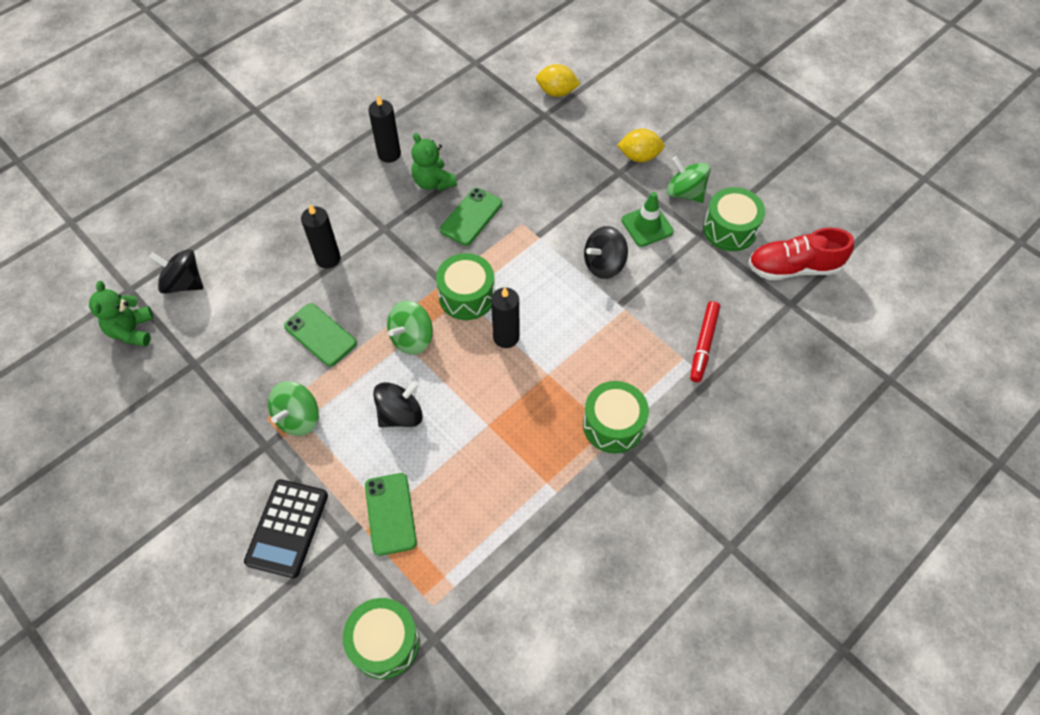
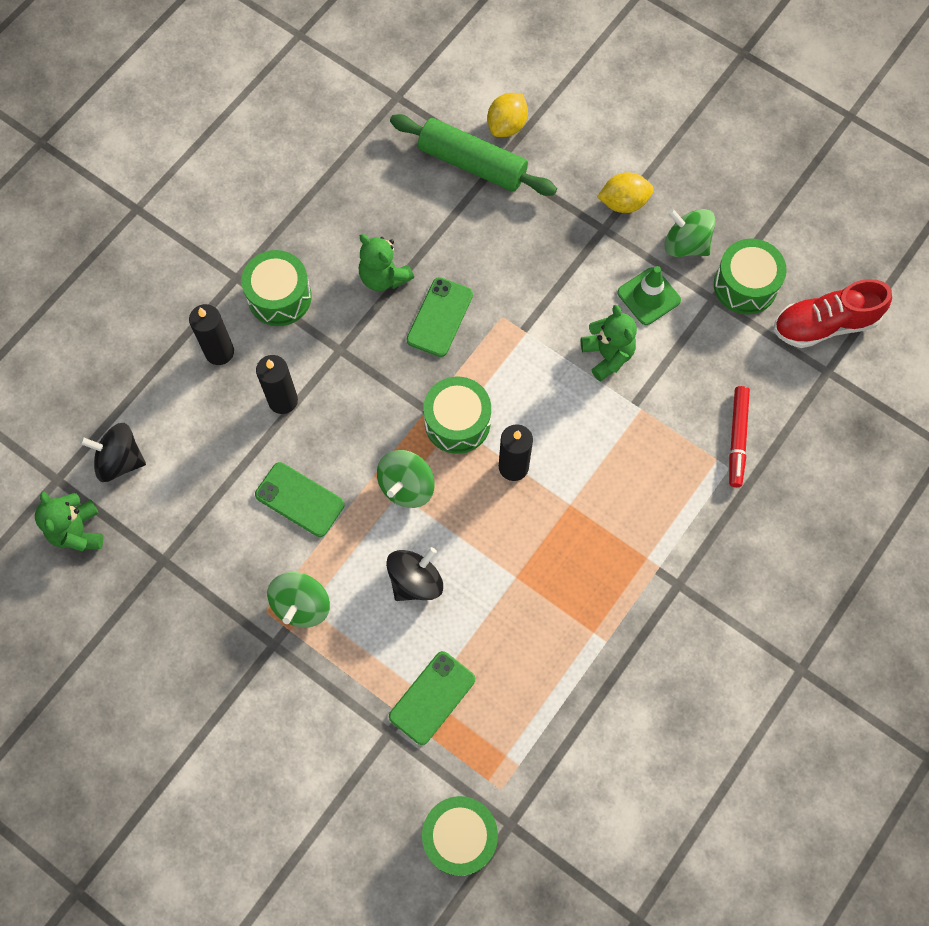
camera: 10 degrees left, 10 degrees up
black calculator [244,479,328,578] -> none
green phone [365,473,417,556] -> green phone turned 60 degrees clockwise [389,651,475,745]
black candle [368,95,401,163] -> black candle moved to [189,304,234,365]
yellow lemon [536,64,580,97] -> yellow lemon turned 60 degrees counterclockwise [487,93,528,137]
green drum [583,381,649,453] -> green drum moved to [241,250,312,326]
black spinning top [584,226,628,279] -> green teddy bear [581,305,637,381]
none -> green rolling pin [390,114,557,196]

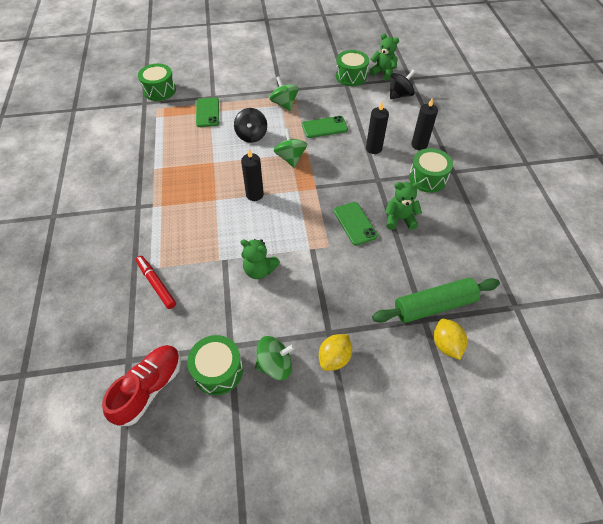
camera: 135 degrees right, 15 degrees down
green drum [423,377,491,454] -> green drum moved to [336,50,369,86]
green traffic cone [618,266,681,325] -> none

